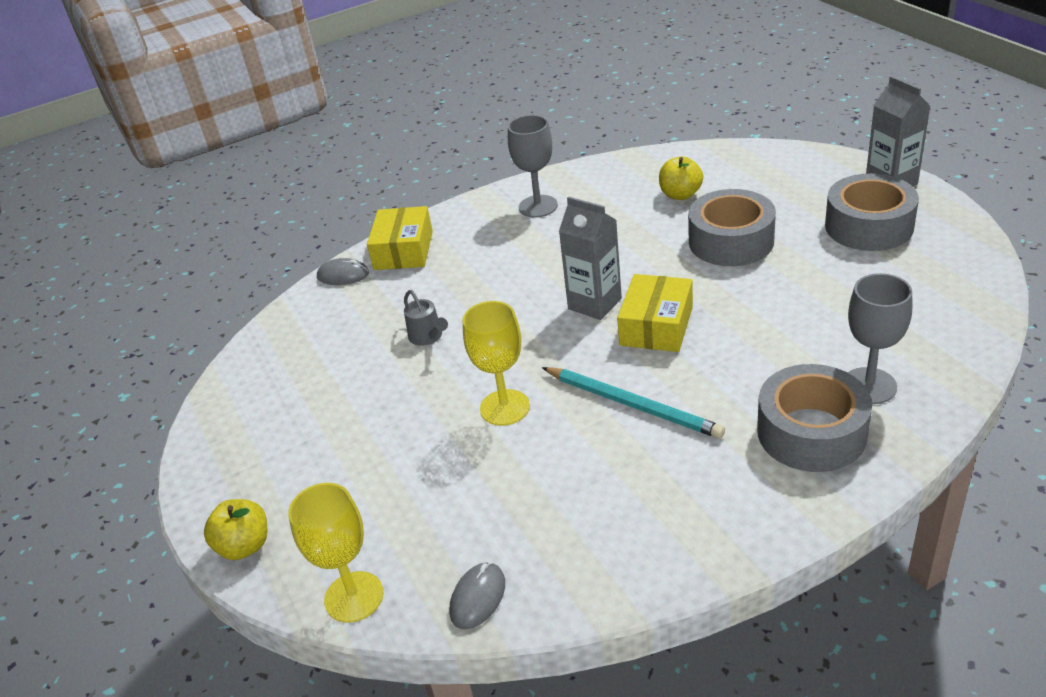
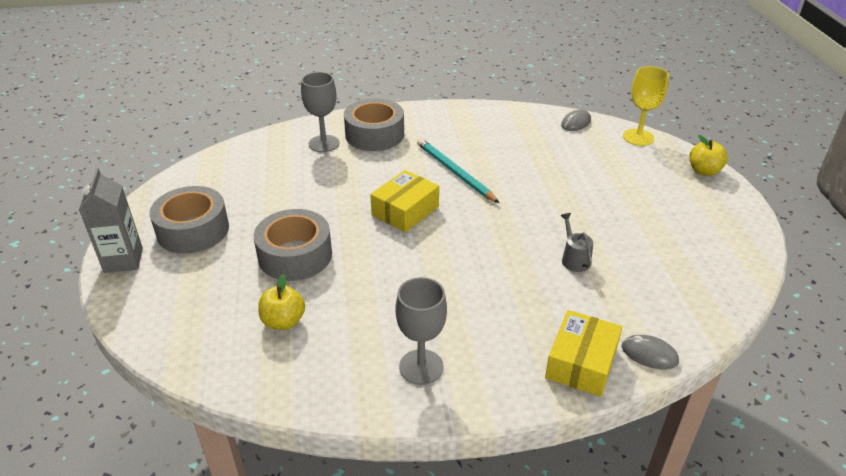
camera: 165 degrees left, 0 degrees up
yellow goblet [463,301,530,426] -> none
grey carton [559,196,622,320] -> none

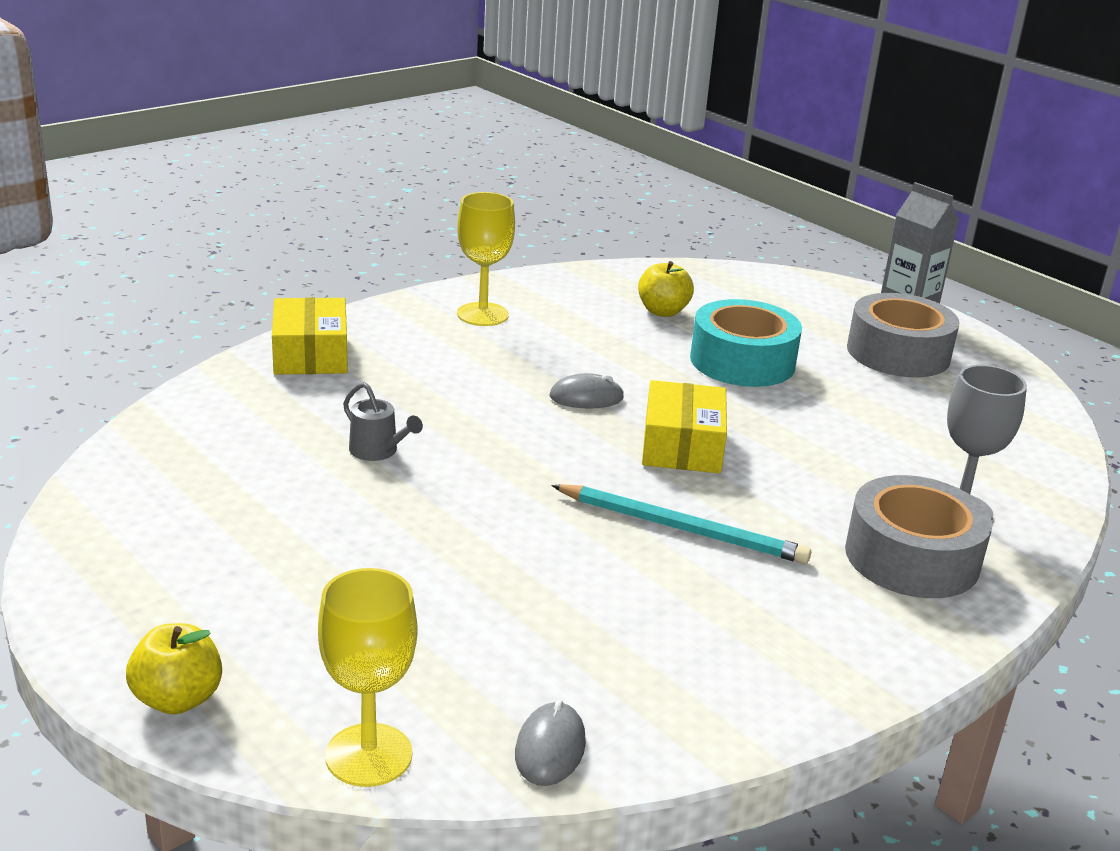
camera: 145 degrees right, 10 degrees down
grey tape [254,209,332,281] -> turquoise tape [690,299,802,387]
grey goblet [395,277,447,385] -> yellow goblet [457,192,515,326]
grey mouse [622,335,679,369] -> grey mouse moved to [549,373,624,409]

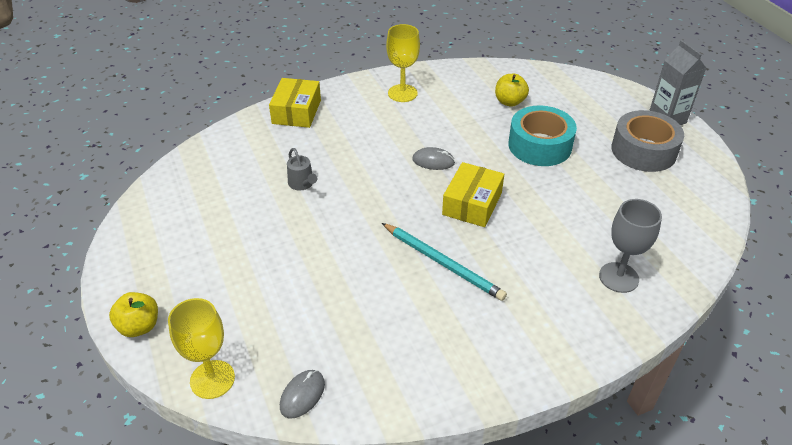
camera: 20 degrees right, 15 degrees up
grey tape [845,475,992,598] -> none

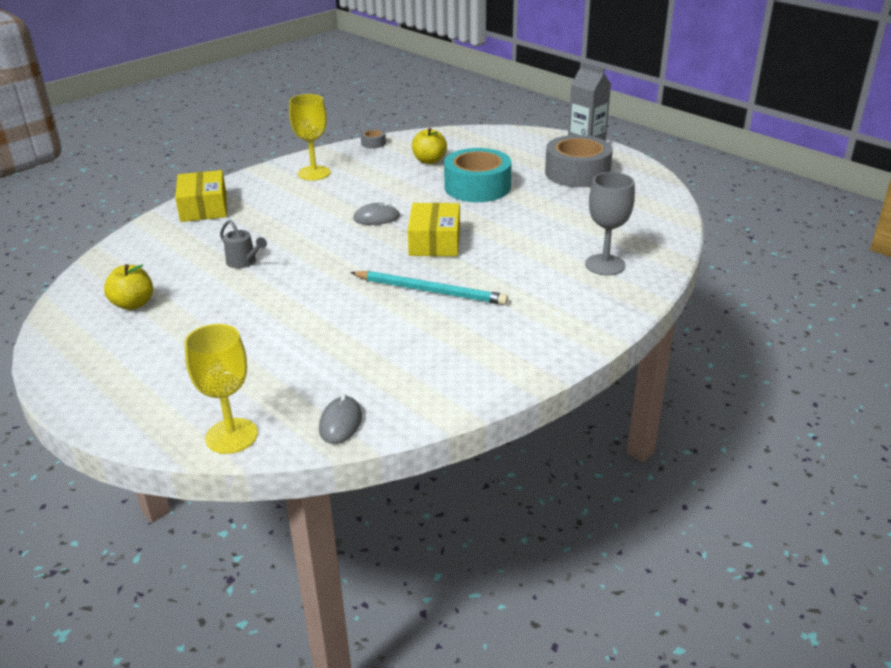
camera: 20 degrees left, 10 degrees down
yellow apple [109,292,158,337] -> yellow apple moved to [104,264,153,310]
none -> grey tape [361,129,386,148]

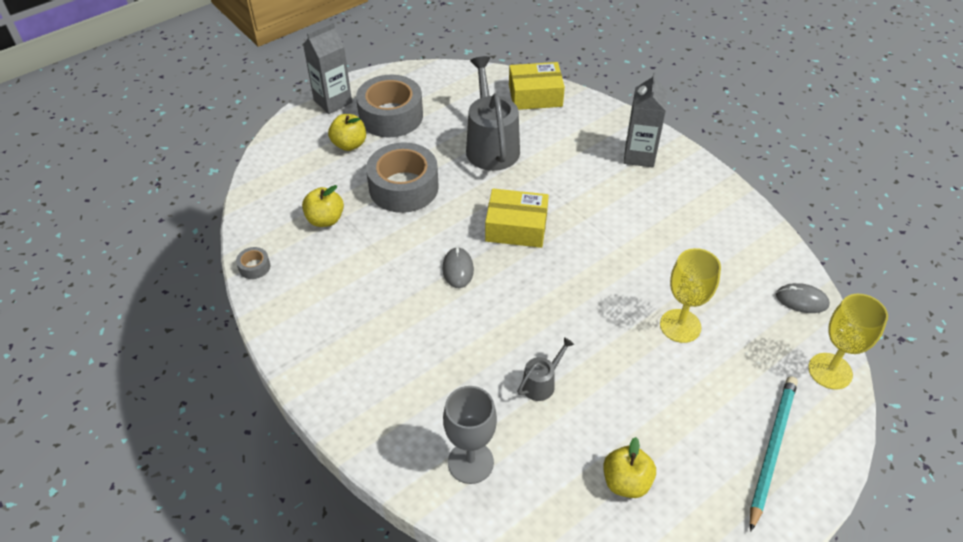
camera: 85 degrees left, 15 degrees up
yellow box [175,170,227,222] -> yellow box moved to [509,62,565,110]
yellow goblet [289,94,331,181] -> yellow goblet moved to [660,248,721,343]
turquoise pencil [350,271,508,305] -> turquoise pencil moved to [750,376,798,532]
turquoise tape [444,148,512,202] -> grey tape [366,142,439,213]
grey goblet [585,172,635,275] -> grey goblet moved to [443,386,497,484]
none -> yellow apple [328,114,366,151]
none -> grey watering can [466,56,520,171]
none -> grey carton [624,72,667,167]

